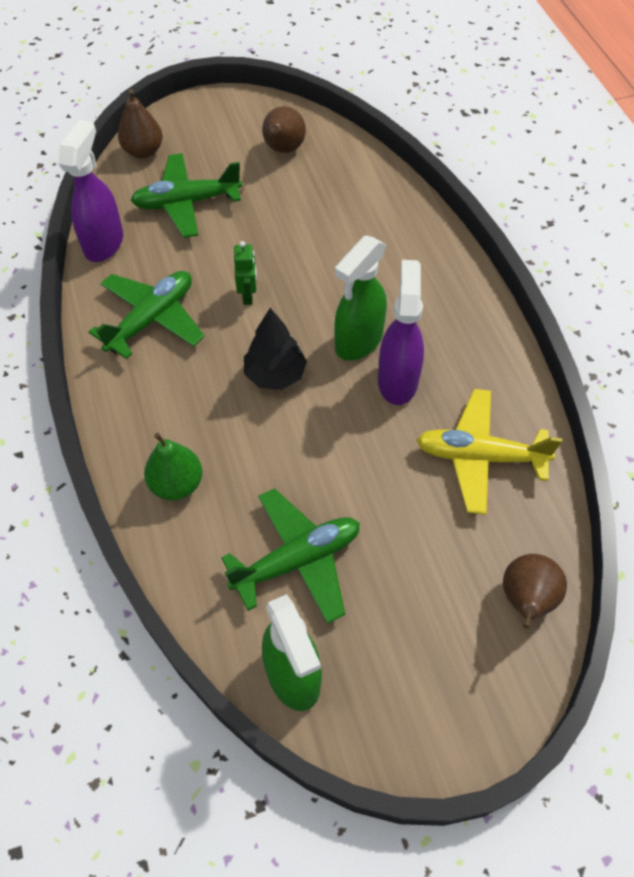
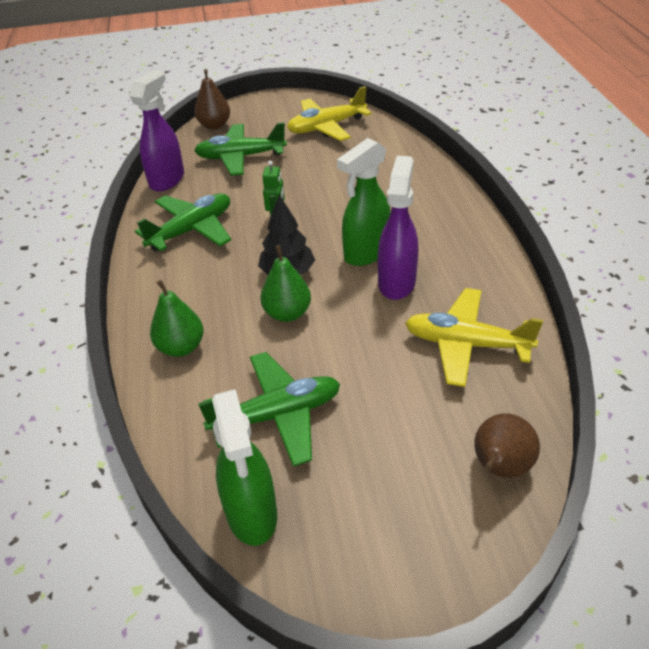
camera: 10 degrees right, 15 degrees down
brown pear [262,106,306,153] -> yellow plane [287,86,371,141]
none -> green pear [260,245,311,322]

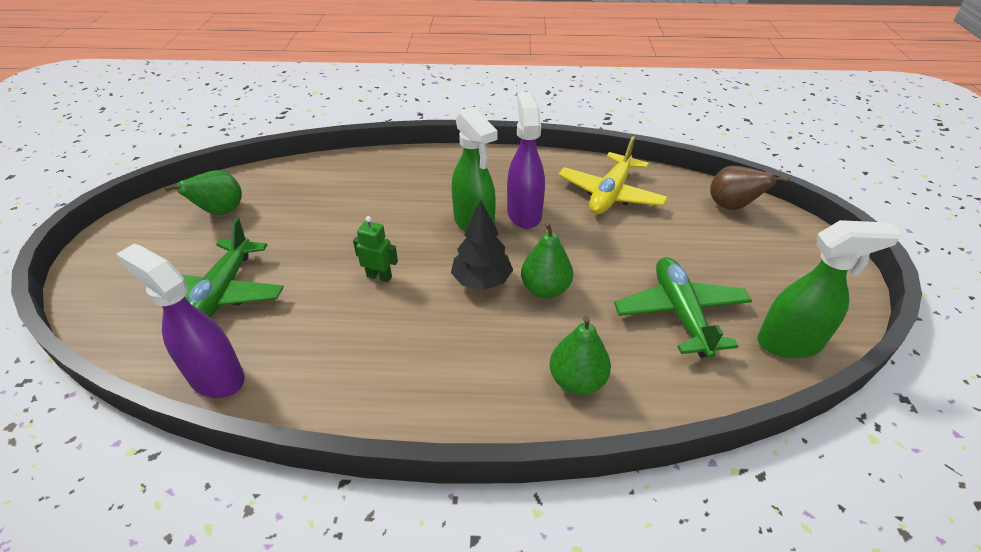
camera: 80 degrees left, 0 degrees up
green plane [135,193,231,251] -> none
brown pear [195,69,230,130] -> none
yellow plane [287,86,371,141] -> green pear [165,170,242,215]
purple spray bottle [378,156,418,300] -> purple spray bottle turned 60 degrees clockwise [507,92,545,229]

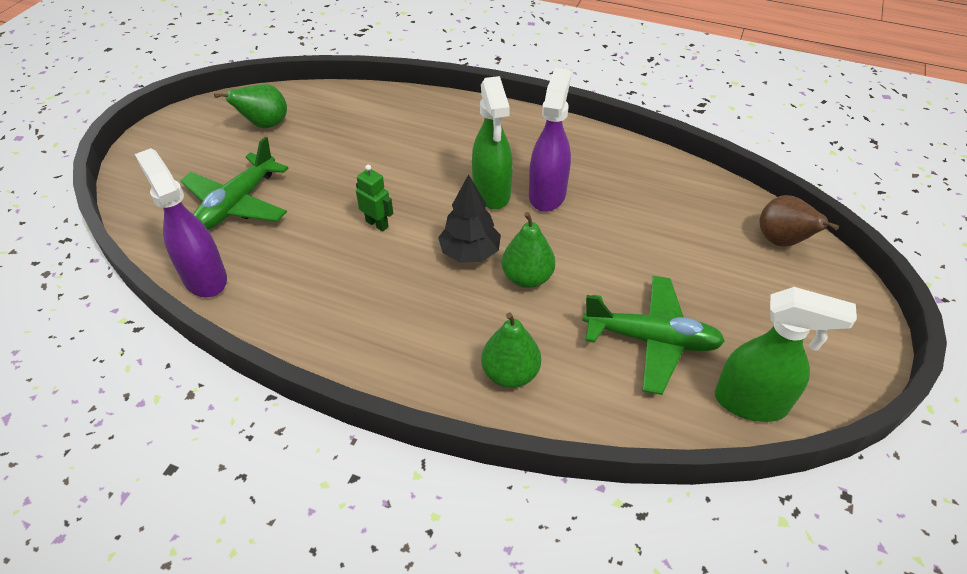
camera: 20 degrees right, 5 degrees up
yellow plane [558,136,668,214] -> none
green plane [614,257,752,358] -> green plane turned 90 degrees clockwise [582,276,725,395]

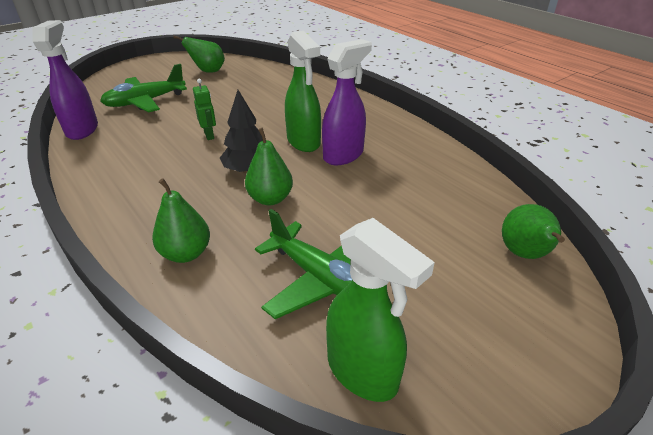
camera: 30 degrees right, 10 degrees down
green spray bottle [472,76,513,209] -> green spray bottle turned 45 degrees counterclockwise [285,31,321,152]
brown pear [760,195,839,247] -> green pear [502,204,565,259]

